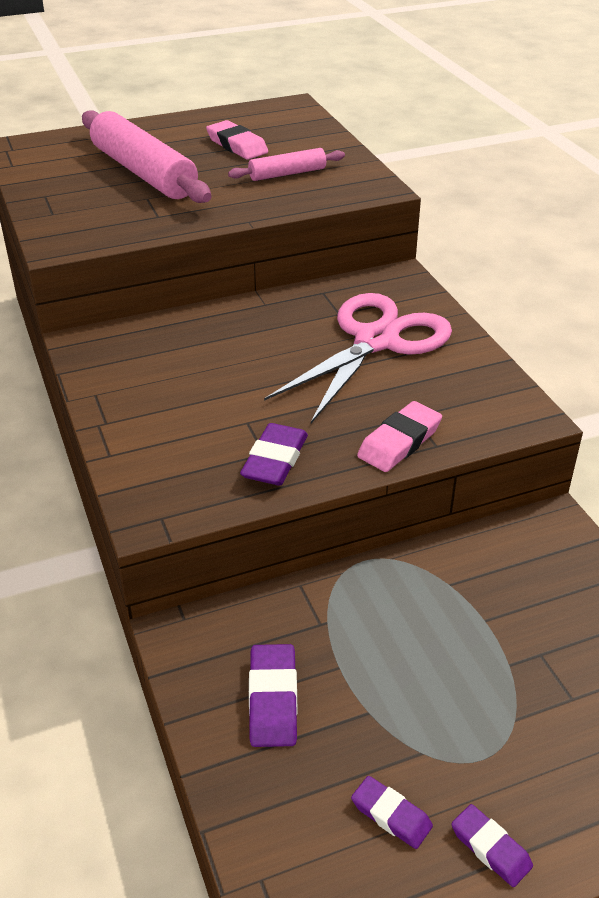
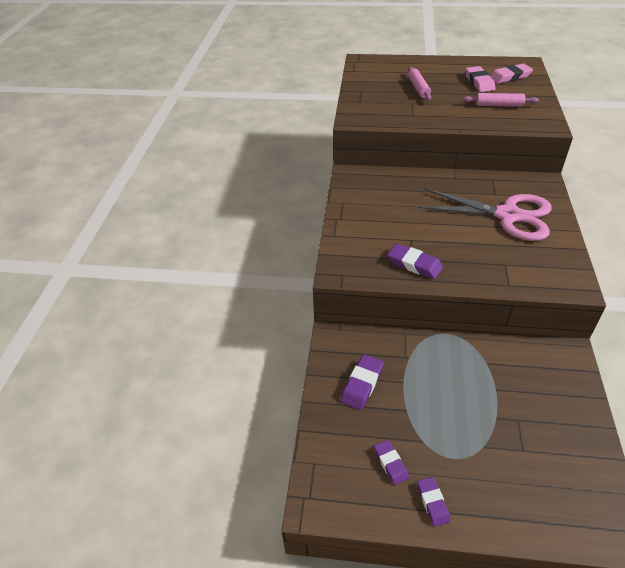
camera: 30 degrees right, 5 degrees up
pink rolling pin [82,110,211,203] -> pink rolling pin [408,67,431,101], size x0.51
purple eraser [240,423,308,486] -> purple eraser turned 75 degrees clockwise [388,243,443,279]
pink scissors [264,293,452,423] -> pink scissors turned 45 degrees clockwise [418,188,552,241]
pink eraser [357,401,442,472] -> pink eraser moved to [490,63,533,84]

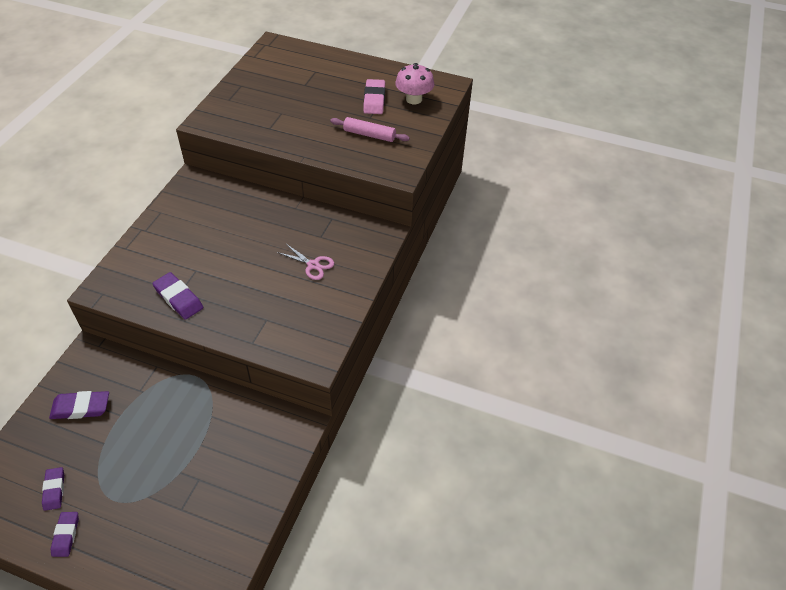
camera: 10 degrees right, 5 degrees up
purple eraser [341,354,384,410] -> purple eraser turned 45 degrees clockwise [49,391,109,419]
pink rolling pin [408,67,431,101] -> none
pink scissors [418,188,552,241] -> pink scissors [277,244,334,280], size x0.42
pink eraser [490,63,533,84] -> pink mushroom [395,63,434,104]

